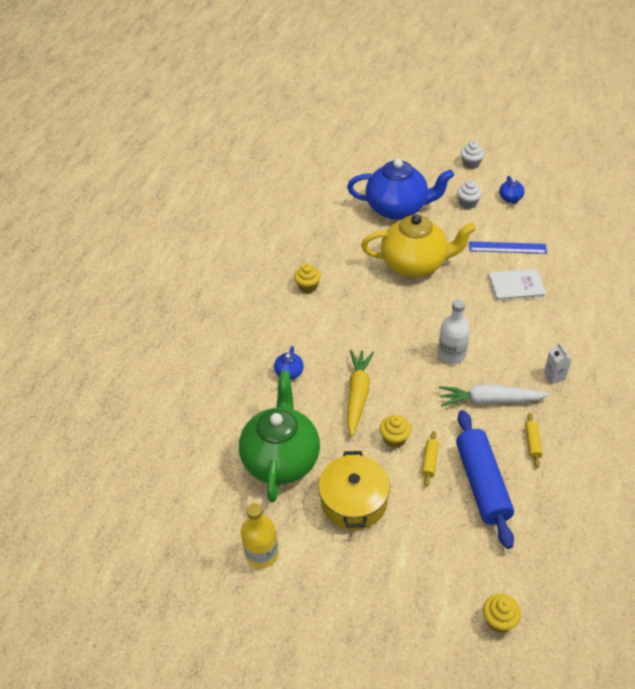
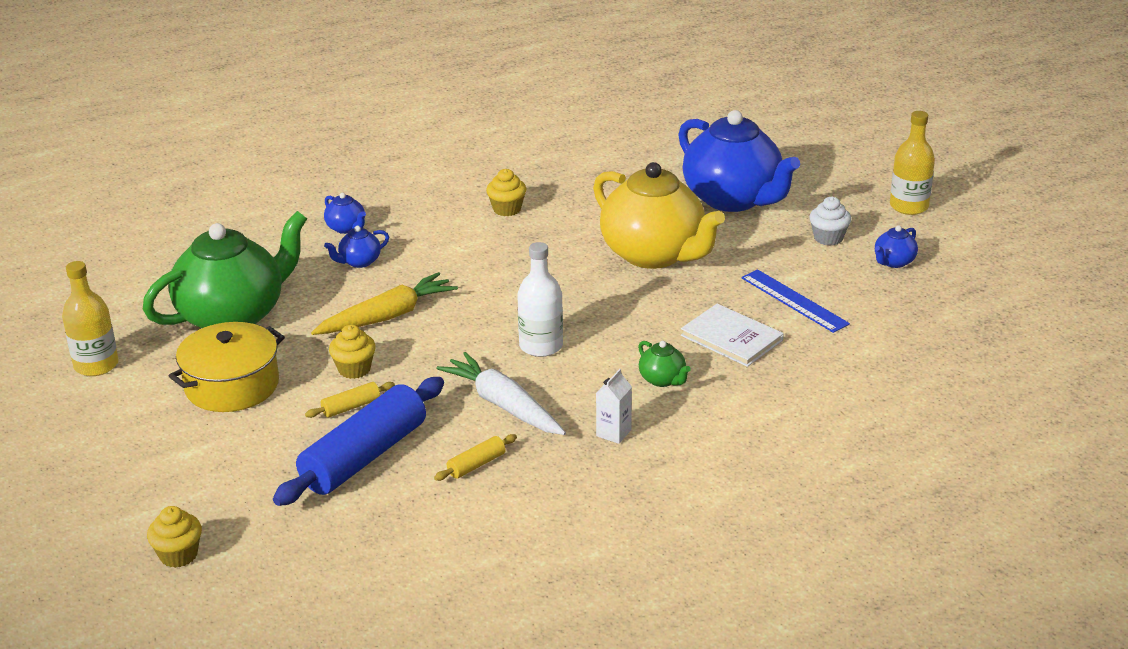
camera: 45 degrees right, 15 degrees down
white cupcake [461,141,484,169] -> yellow bottle [890,111,935,215]
none -> blue teapot [324,193,366,234]
none -> green teapot [638,341,691,387]

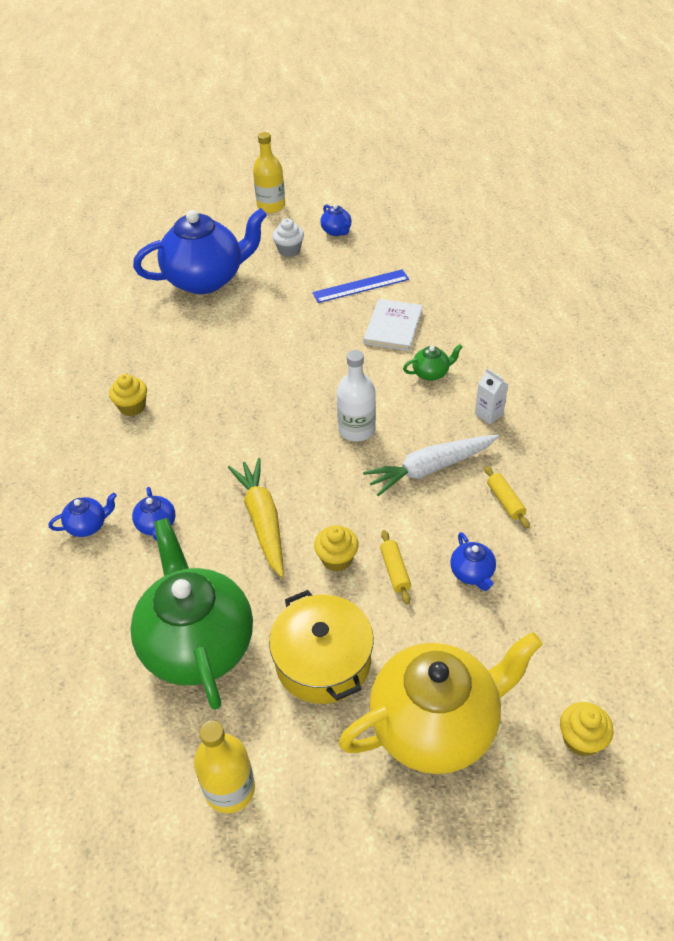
camera: 70 degrees left, 15 degrees up
blue rolling pin [273,377,444,506] -> blue teapot [450,532,496,591]
yellow teapot [593,162,725,269] -> yellow teapot moved to [339,632,543,774]
white book [681,304,784,367] -> white book turned 45 degrees counterclockwise [363,299,423,351]

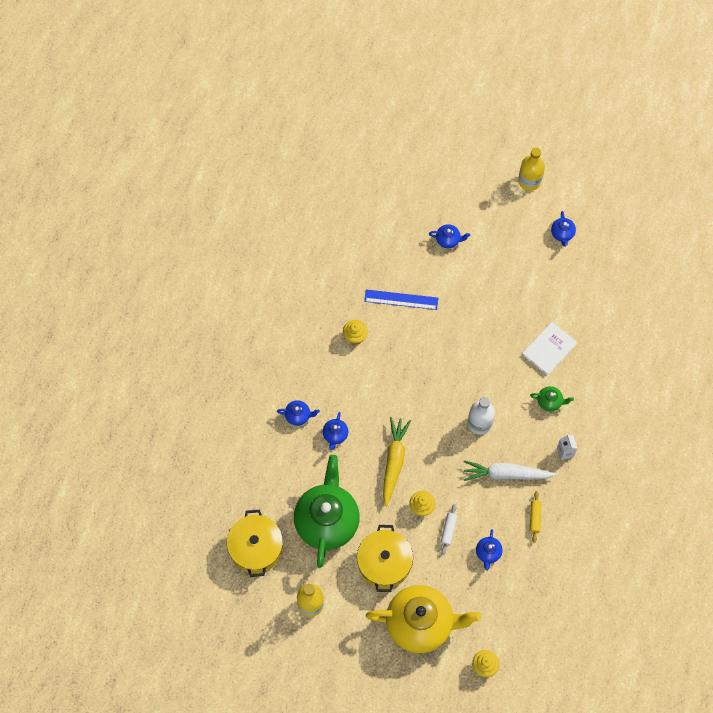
camera: 25 degrees right, 20 degrees up
blue teapot [133,208,267,294] -> blue teapot [429,224,470,248], size x0.40
white cupcake [272,219,304,257] -> none
blue ruler [312,269,409,303] -> blue ruler moved to [364,290,438,310]
yellow rolling pin [380,530,411,605] -> white rolling pin [440,504,458,555]
none -> yellow pot [227,510,283,577]

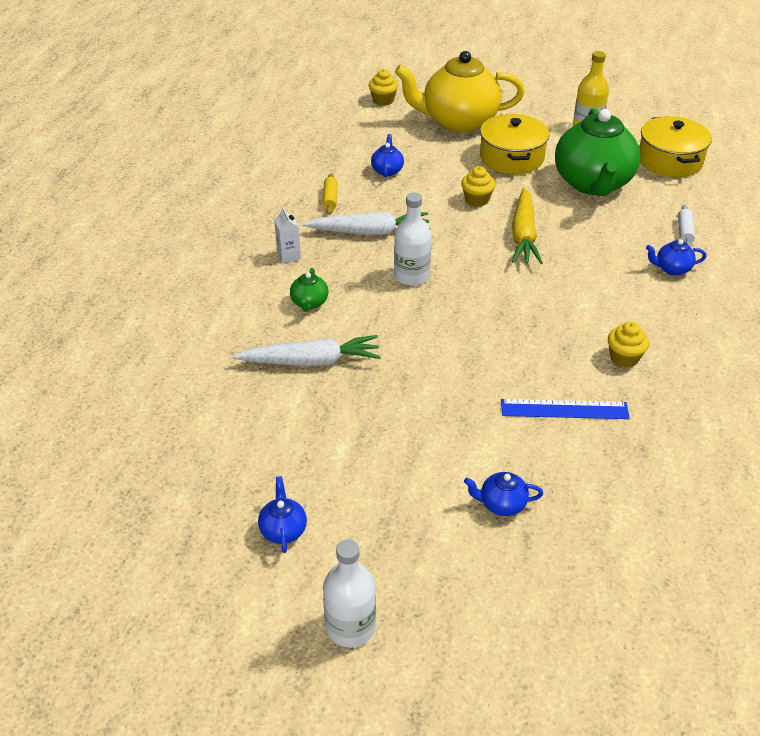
camera: 175 degrees right, 25 degrees down
blue teapot [323,412,348,450] -> none
white rolling pin [440,504,458,555] -> white rolling pin moved to [678,205,695,248]
yellow bottle [518,148,545,191] -> white bottle [323,539,376,648]
white book [522,322,577,376] -> white carrot [233,335,381,366]
green teapot [530,386,574,412] -> green teapot turned 90 degrees counterclockwise [290,268,329,312]

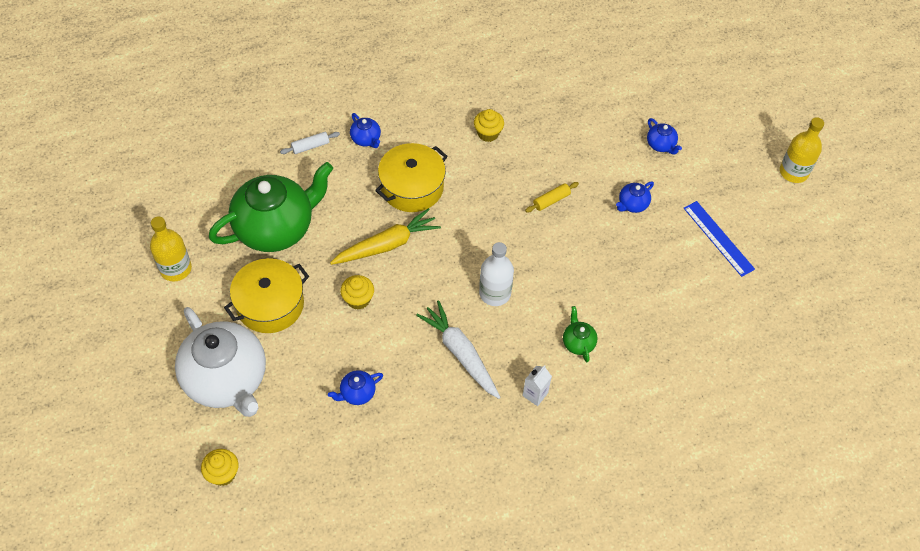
camera: 125 degrees left, 15 degrees up
white carrot [233,335,381,366] -> none
blue teapot [258,476,307,553] -> blue teapot moved to [616,181,654,213]
green teapot [290,268,329,312] -> green teapot turned 75 degrees counterclockwise [563,306,597,362]
yellow rolling pin [323,173,338,215] -> yellow rolling pin moved to [525,182,579,212]
white bottle [323,539,376,648] -> yellow bottle [780,117,824,183]
yellow teapot [395,51,525,132] -> white teapot [175,307,266,417]
blue ruler [501,399,630,419] -> blue ruler moved to [684,201,755,277]
yellow pot [639,116,712,177] -> yellow pot moved to [375,143,448,212]

